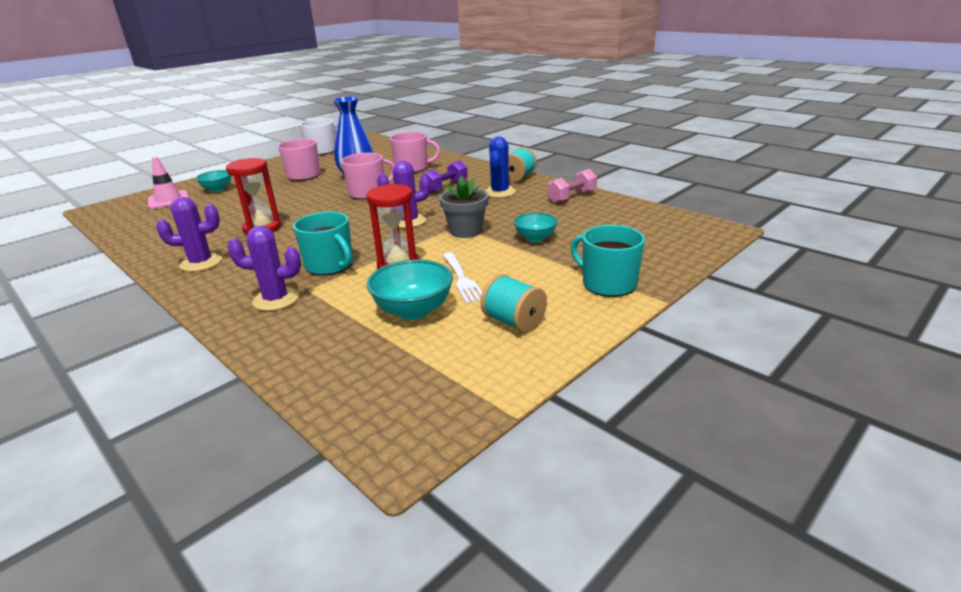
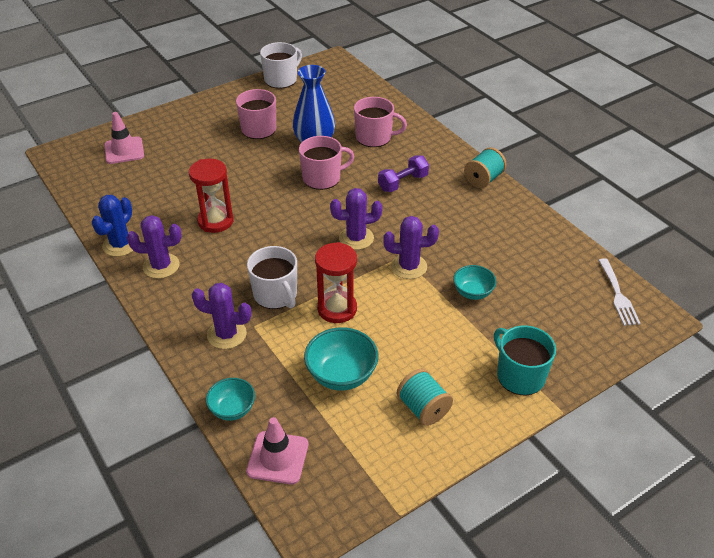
camera: 10 degrees right, 15 degrees up
turquoise bowl [196,170,231,192] -> turquoise bowl moved to [206,378,255,421]
turquoise mug [293,211,353,276] -> white mug [247,246,297,309]
grey flower pot [439,176,489,238] -> purple cactus [383,216,439,279]
white fork [443,252,482,304] -> white fork moved to [598,258,641,326]
blue cactus [485,137,516,198] -> blue cactus moved to [91,195,133,257]
pink dumbbell [547,169,597,203] -> none
none -> pink traffic cone [246,417,308,485]

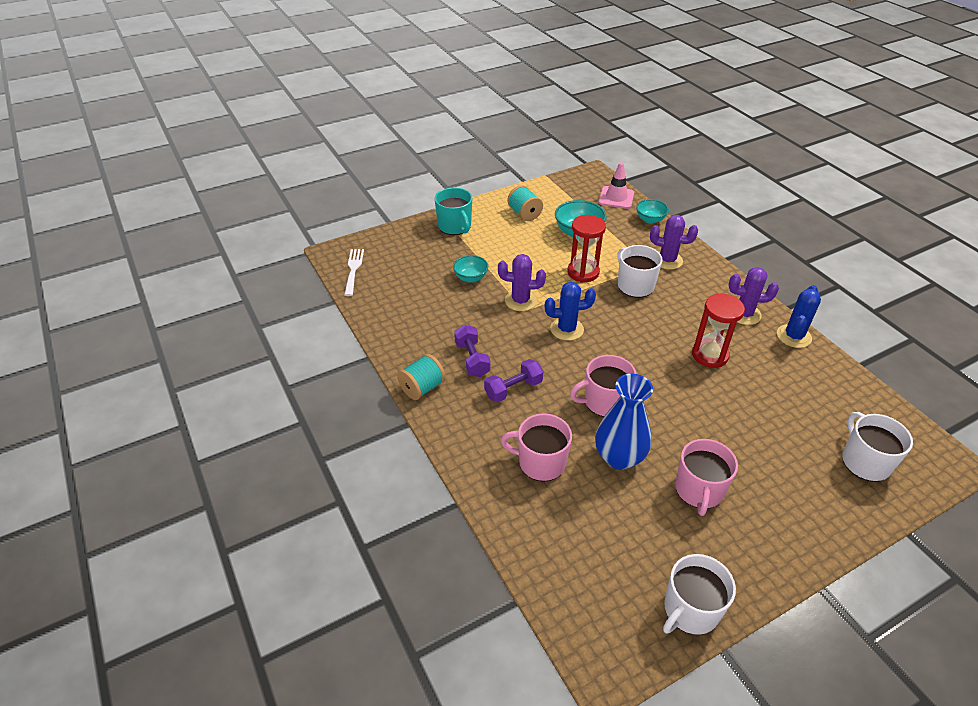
camera: 175 degrees left, 0 degrees up
pink traffic cone [104,112,144,164] -> white mug [842,412,913,482]
purple cactus [330,188,382,250] -> blue cactus [545,282,596,341]
none -> purple dumbbell [454,325,490,377]

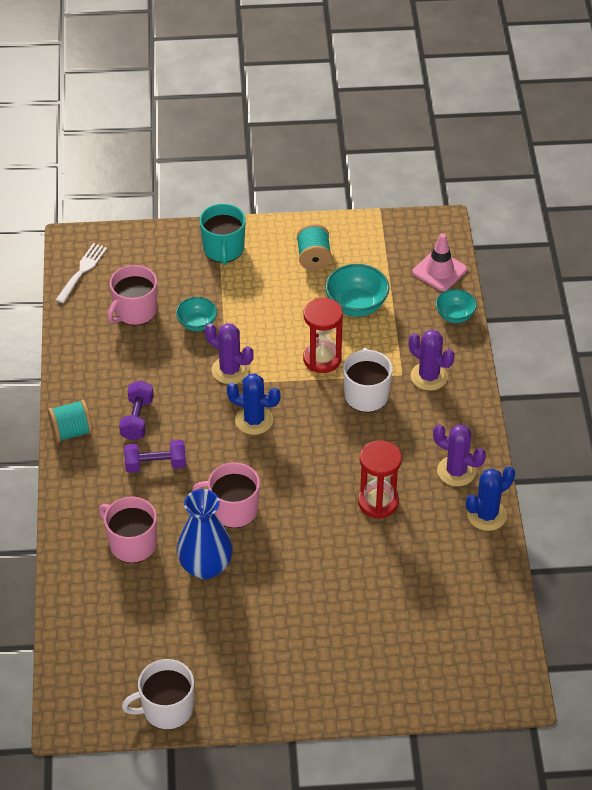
camera: 25 degrees right, 5 degrees up
pink mug [675,439,738,516] -> pink mug moved to [107,265,157,325]
white mug [842,412,913,482] -> none

